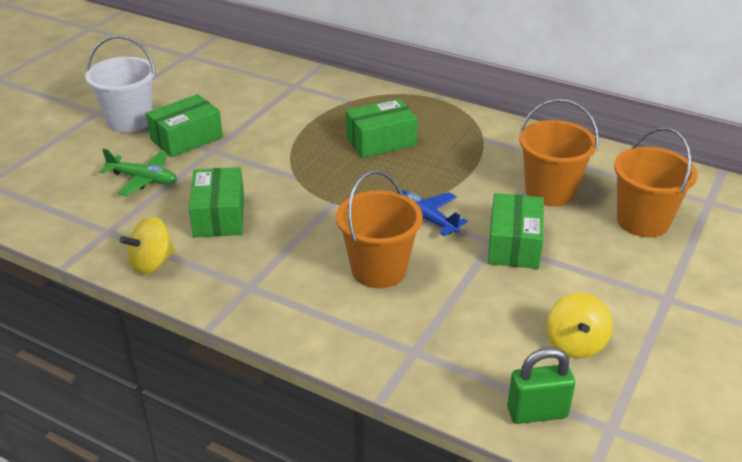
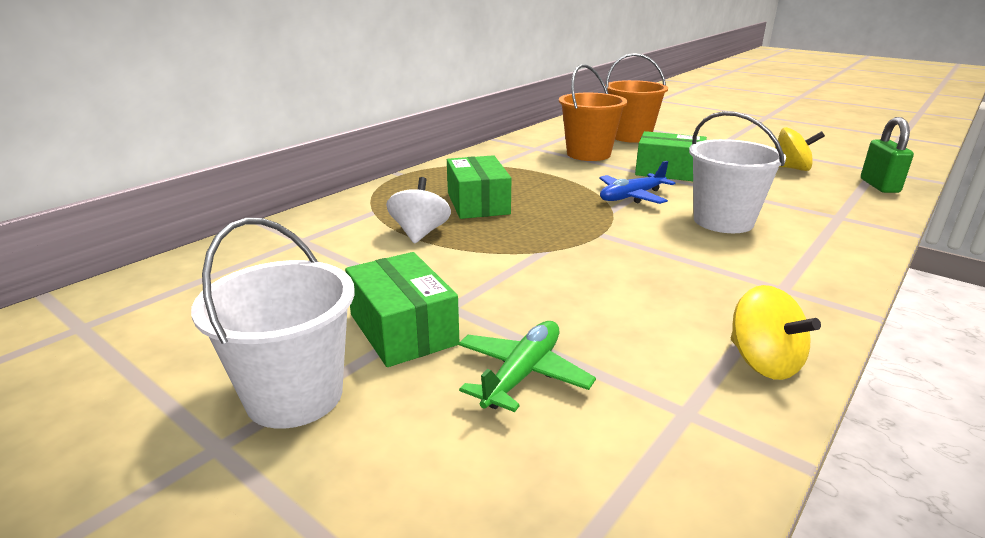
camera: 80 degrees left, 10 degrees down
green box [189,167,244,237] -> none
orange bucket [336,170,423,288] -> white bucket [689,111,786,233]
none -> white spinning top [386,177,451,244]

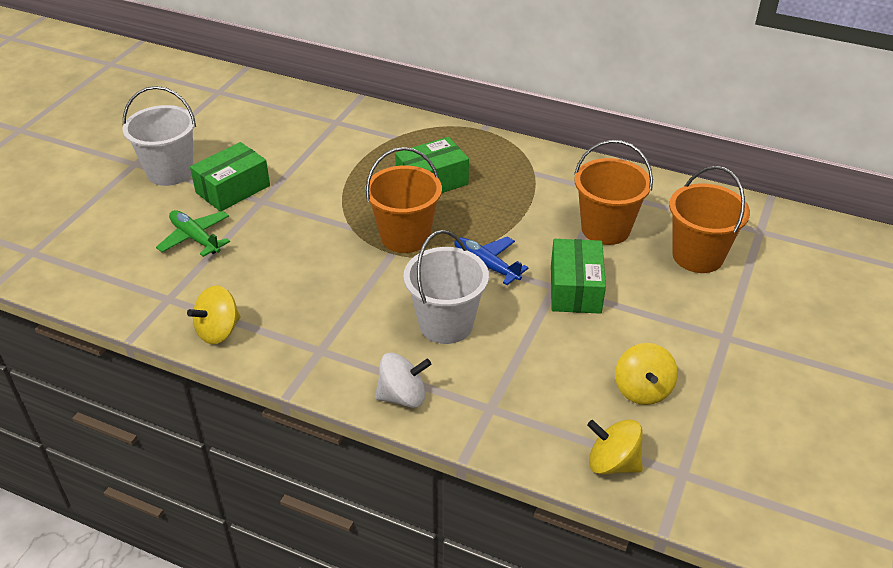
camera: 75 degrees right, 15 degrees up
white spinning top [386,177,451,244] -> white spinning top moved to [375,353,431,408]
green plane [458,321,596,412] -> green plane turned 150 degrees counterclockwise [156,210,230,257]
green padlock [861,117,914,193] -> yellow spinning top [587,419,643,475]
none -> orange bucket [365,147,442,253]

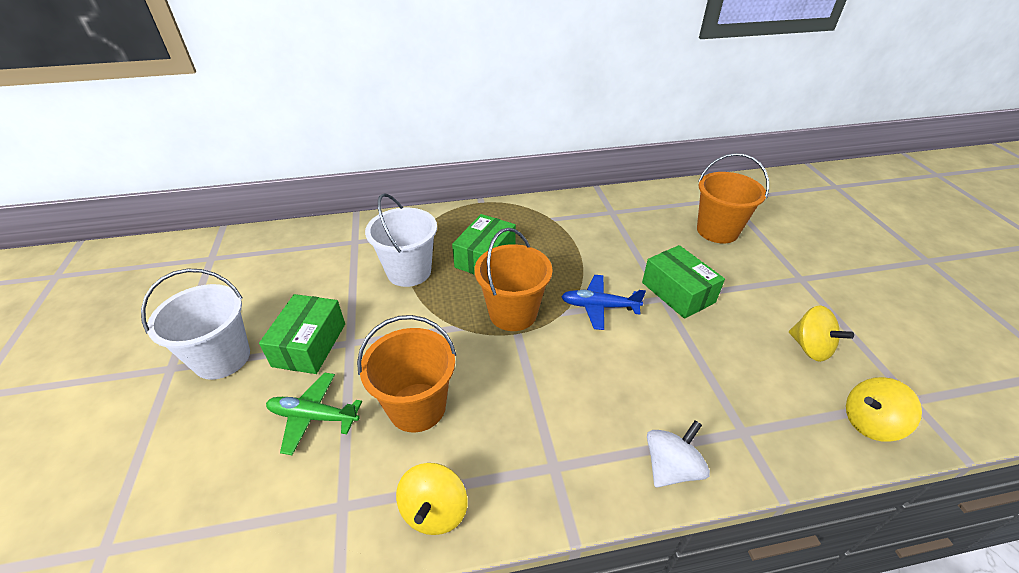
camera: 35 degrees left, 0 degrees up
white bucket [404,230,489,344] -> white bucket moved to [365,193,437,287]
orange bucket [574,140,653,245] -> orange bucket moved to [357,315,456,432]

